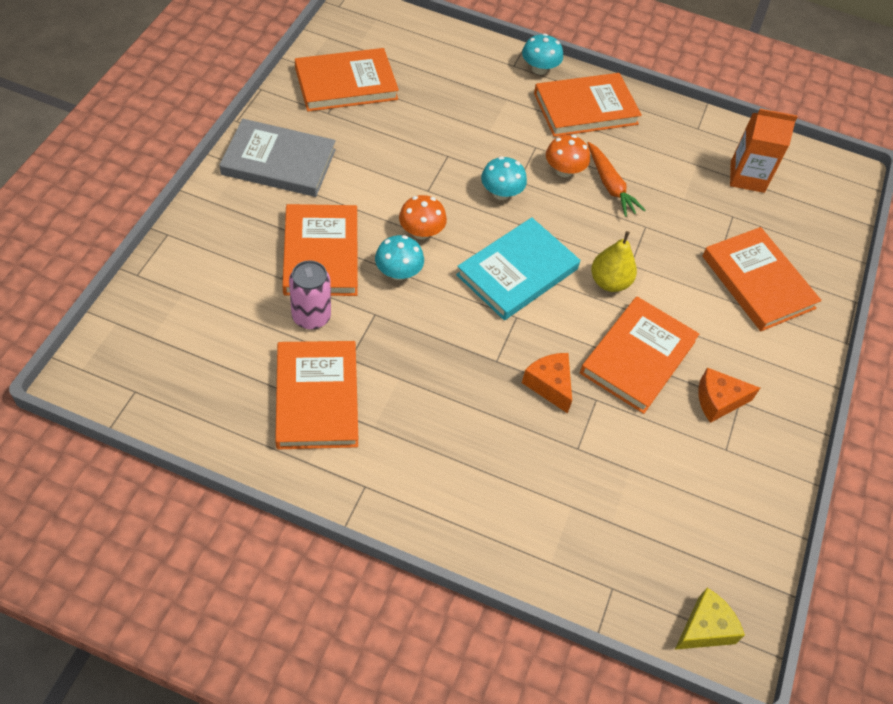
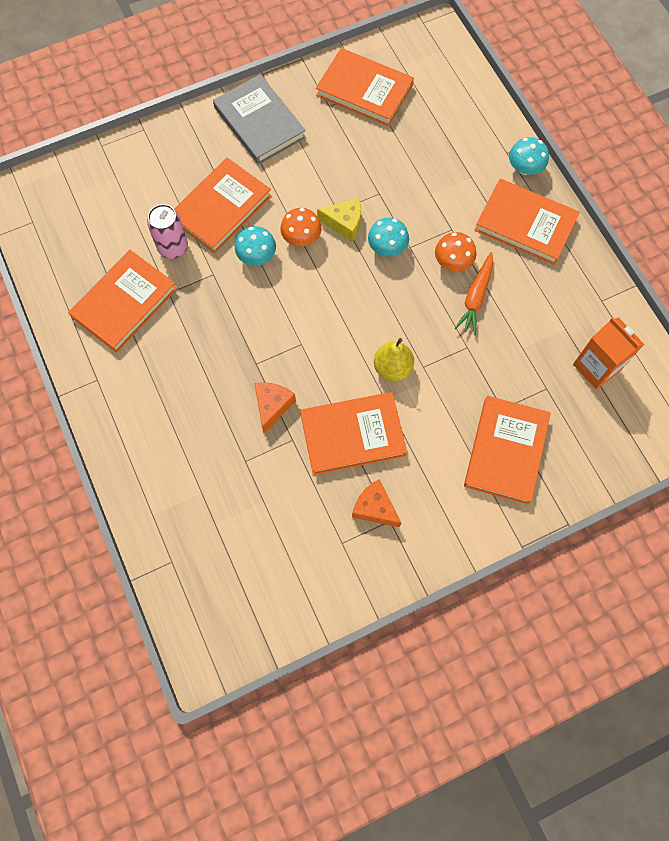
camera: 50 degrees right, 15 degrees up
turquoise book [456,217,580,320] -> none
yellow cheese [675,588,745,650] -> yellow cheese moved to [317,198,361,242]

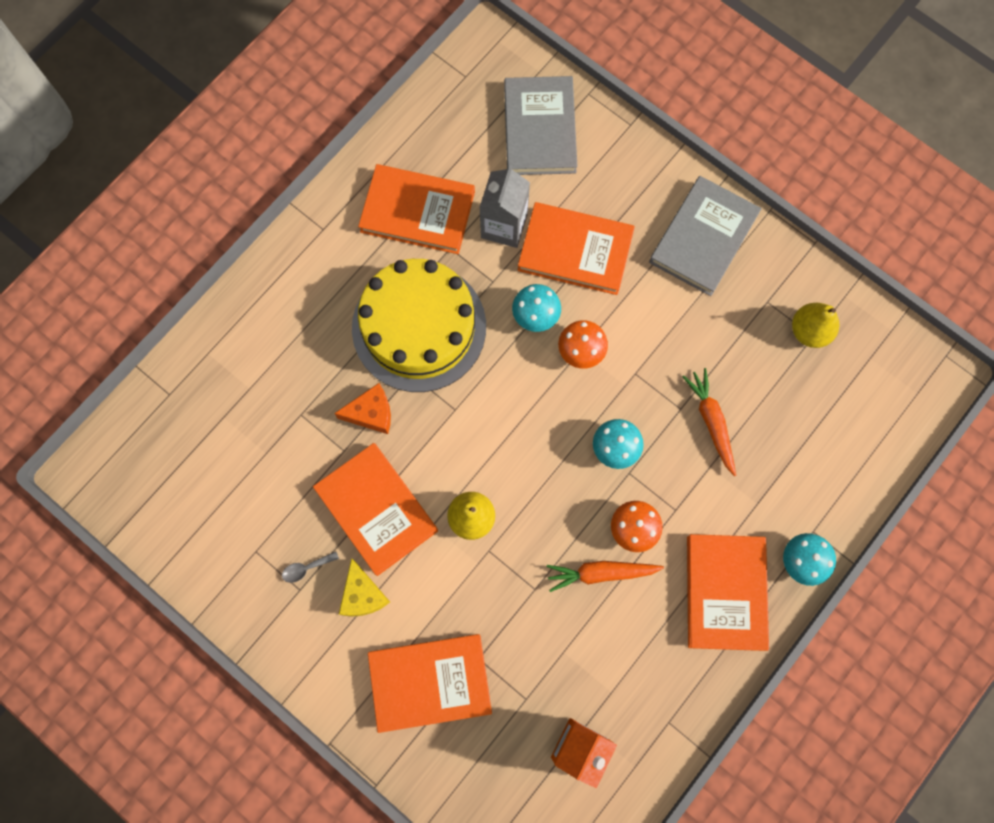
camera: 65 degrees right, 5 degrees up
pink can [147,204,188,259] -> grey carton [479,166,530,248]
orange book [316,48,414,126] -> yellow pear [792,303,839,348]
yellow cheese [317,198,361,242] -> yellow cheese moved to [339,558,390,617]
orange cheese [352,479,401,527] -> grey spoon [282,552,339,583]
none -> yellow cake [352,259,486,392]
none -> grey book [504,76,577,175]
none -> orange carrot [682,368,736,476]

